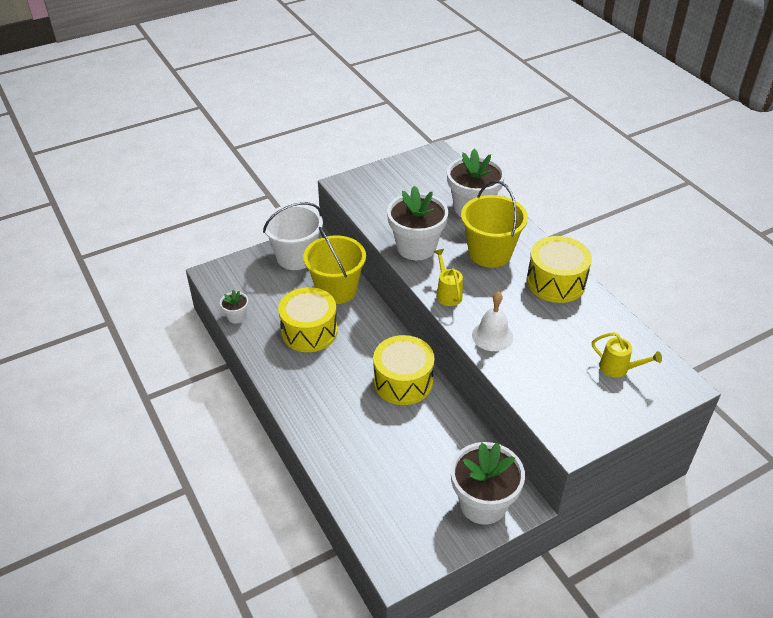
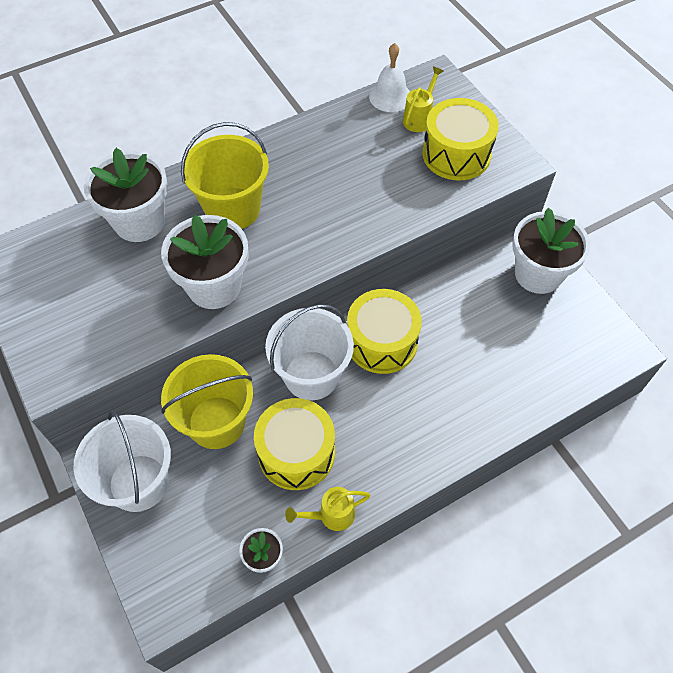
camera: 90 degrees left, 15 degrees up
yellow watering can [434,249,463,306] -> yellow watering can moved to [285,487,370,531]
white bell [472,291,513,351] -> white bell moved to [369,43,410,112]
yellow drum [527,236,592,303] -> yellow drum moved to [422,98,499,180]
none -> white bucket [265,304,354,400]

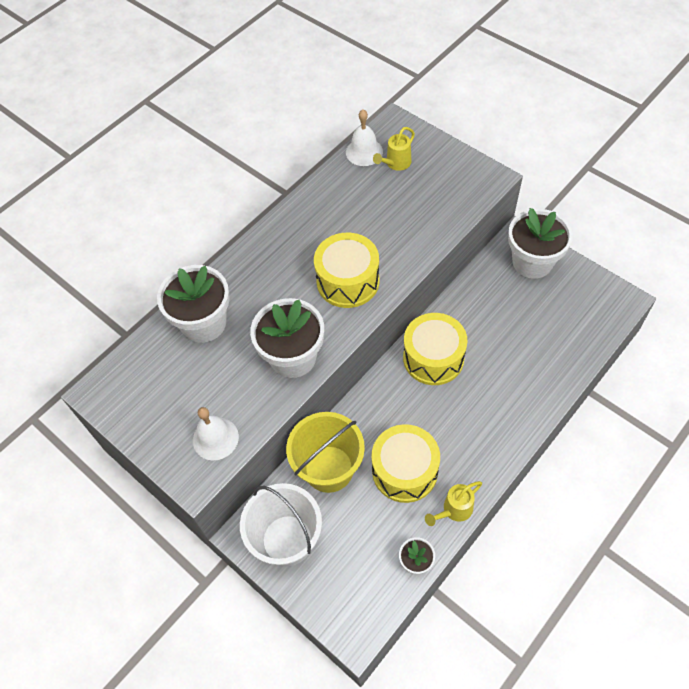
camera: 15 degrees left, 0 degrees up
yellow bucket [181,122,269,229] -> none
white bucket [265,304,354,400] -> none
yellow watering can [403,66,444,132] -> yellow watering can turned 150 degrees counterclockwise [373,127,415,171]
yellow drum [422,98,499,180] -> yellow drum moved to [314,233,379,308]
none -> white bell [193,407,239,460]

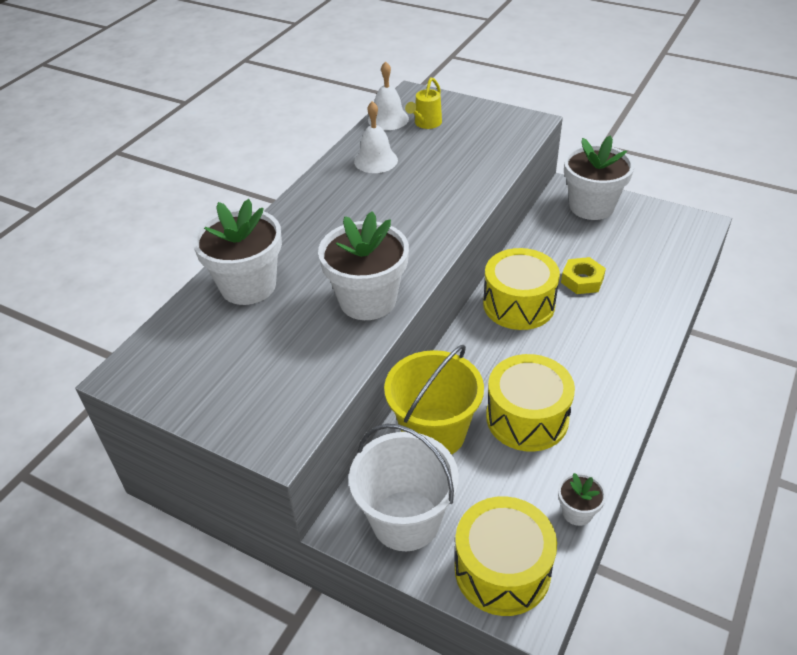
camera: 15 degrees left, 15 degrees down
white bell [193,407,239,460] -> white bell moved to [354,101,398,173]
yellow drum [314,233,379,308] -> yellow drum moved to [455,496,557,616]
yellow watering can [425,481,482,526] -> none
none -> yellow nut [561,257,606,294]

